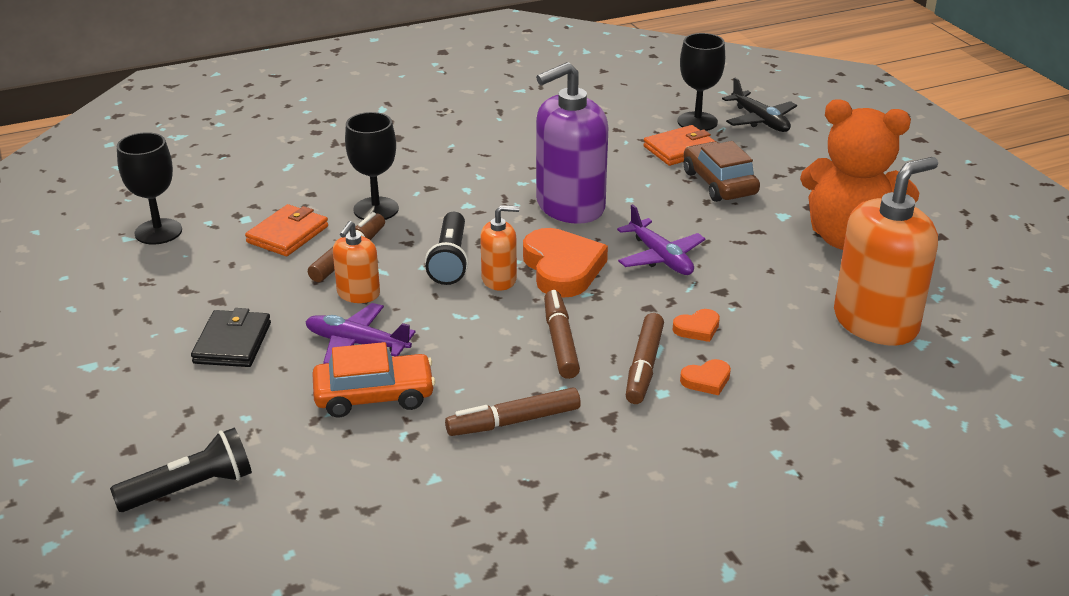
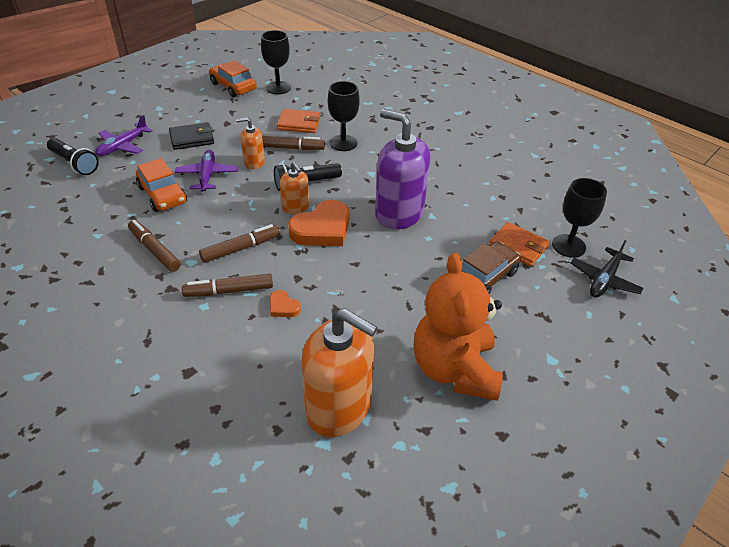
camera: 65 degrees right, 10 degrees up
purple plane [617,204,705,275] -> purple plane moved to [95,115,153,156]
orange heart [680,359,731,395] -> none
none -> orange car [209,61,257,97]

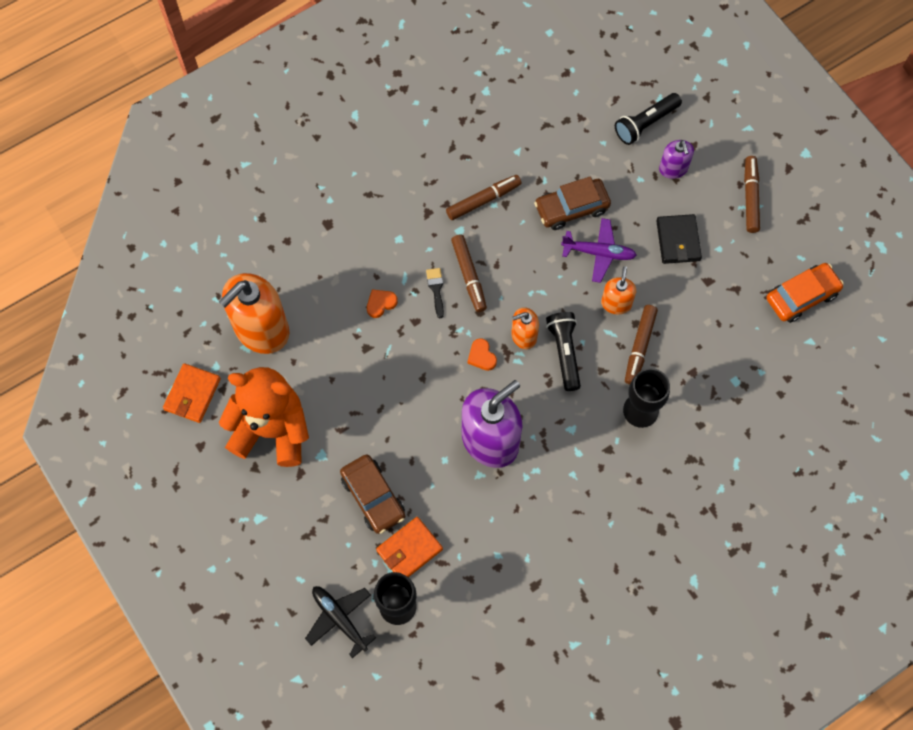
camera: 105 degrees right, 25 degrees up
purple plane [95,115,153,156] -> purple soap dispenser [659,140,694,179]
orange car [136,158,187,212] -> brown car [534,177,611,230]
brown marker [182,274,273,297] -> brown marker moved to [744,156,760,233]
black goblet [261,30,291,94] -> none
orange wallet [277,109,320,133] -> orange wallet moved to [163,363,221,423]
orange heart [288,200,349,246] -> orange heart [468,338,497,371], size x0.47
none -> black brush [426,268,444,318]

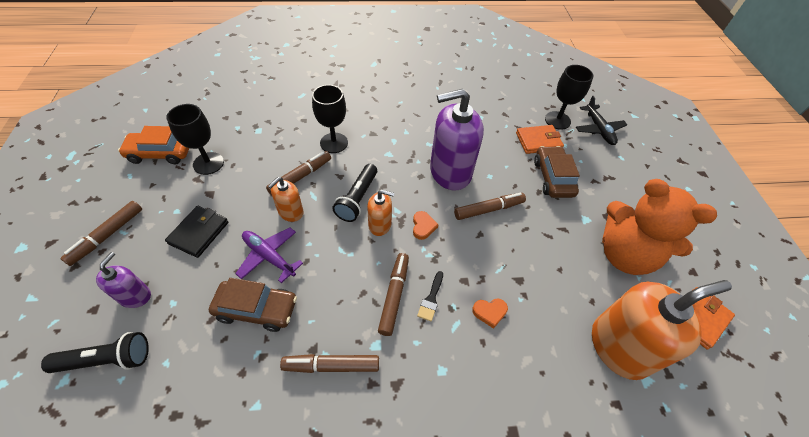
camera: 155 degrees left, 15 degrees down
none -> black goblet [166,104,224,175]
none -> brown marker [454,193,526,220]

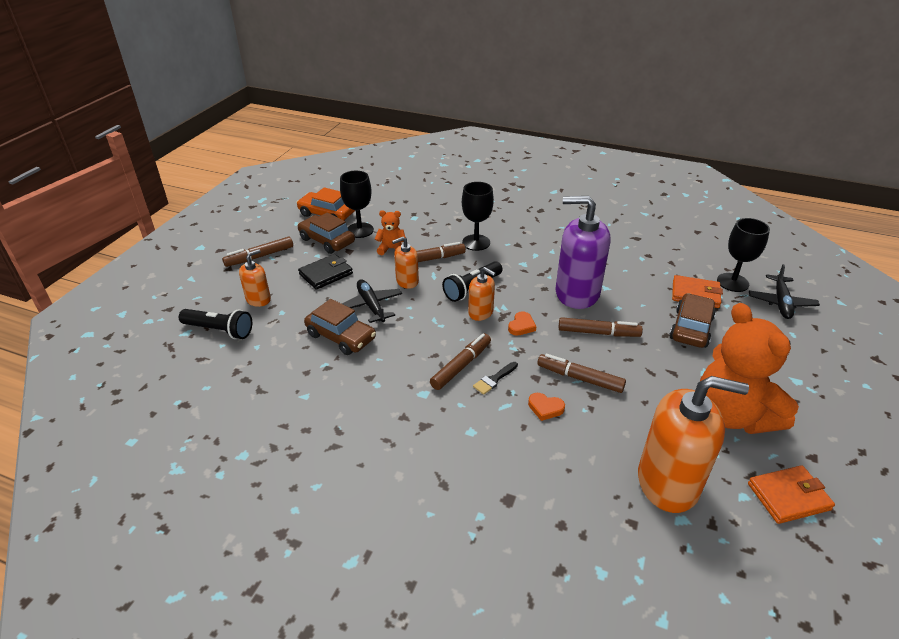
camera: 30 degrees right, 15 degrees down
purple soap dispenser [96,252,151,308] -> orange soap dispenser [239,249,271,307]
purple plane [235,228,303,283] -> black plane [342,279,402,323]
brown marker [280,354,379,373] -> brown marker moved to [537,354,626,393]
none -> brown car [298,213,355,254]
none -> orange teddy bear [375,210,406,255]

